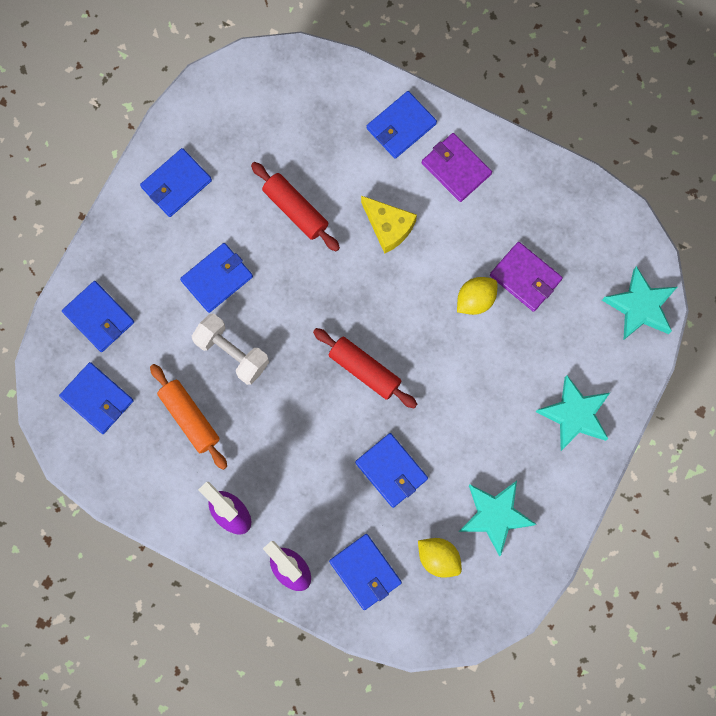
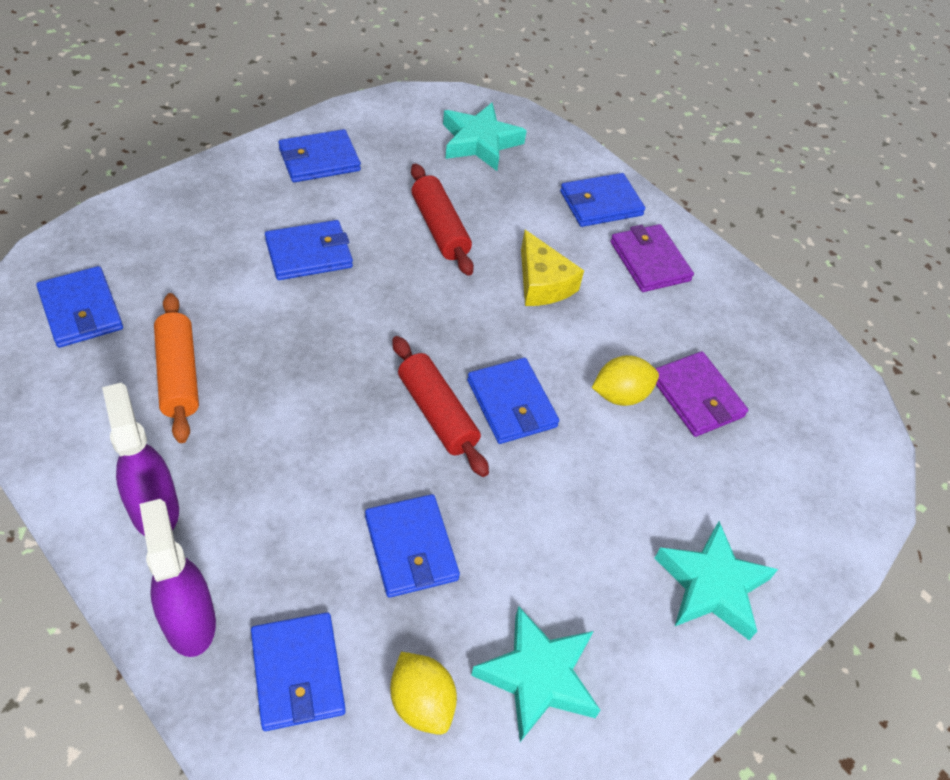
camera: 15 degrees right, 25 degrees down
blue wallet [62,281,134,352] -> blue wallet moved to [467,358,559,444]
white dumbbell [192,314,269,385] -> none
turquoise star [602,266,677,340] -> turquoise star moved to [443,102,527,171]

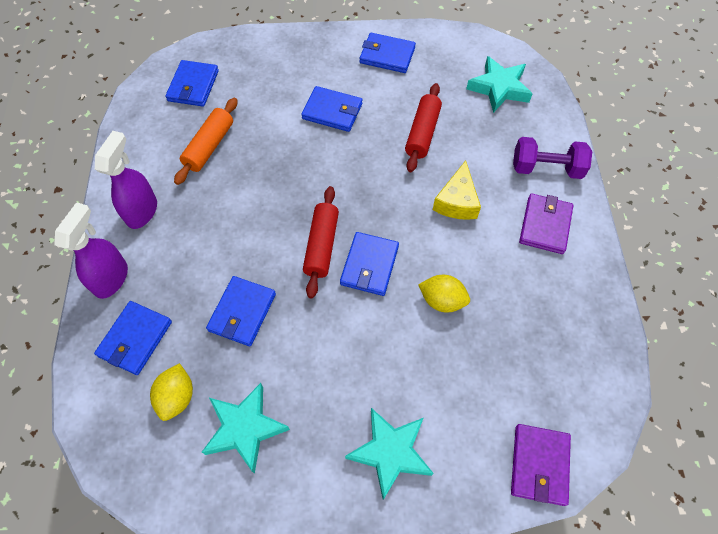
camera: 45 degrees right, 10 degrees up
blue wallet [560,173,645,227] -> purple dumbbell [513,137,593,179]
purple wallet [655,351,748,437] -> purple wallet moved to [511,424,571,506]

